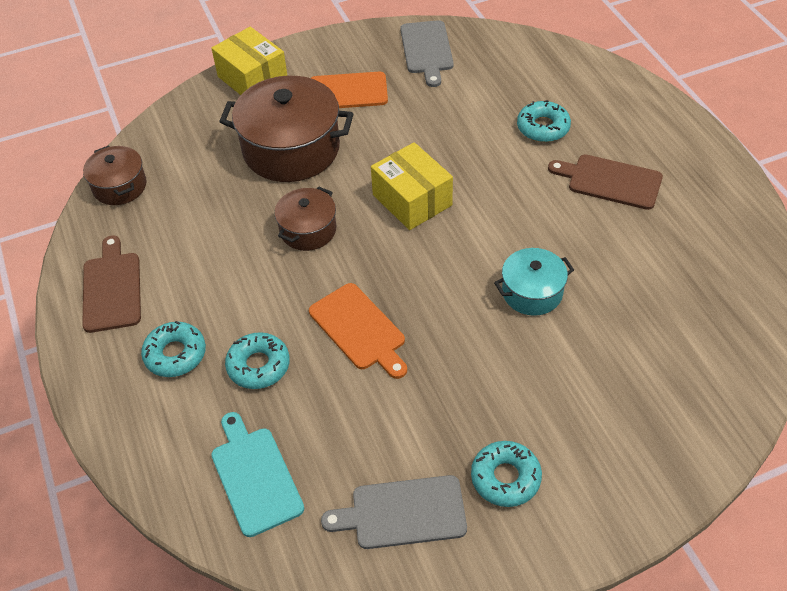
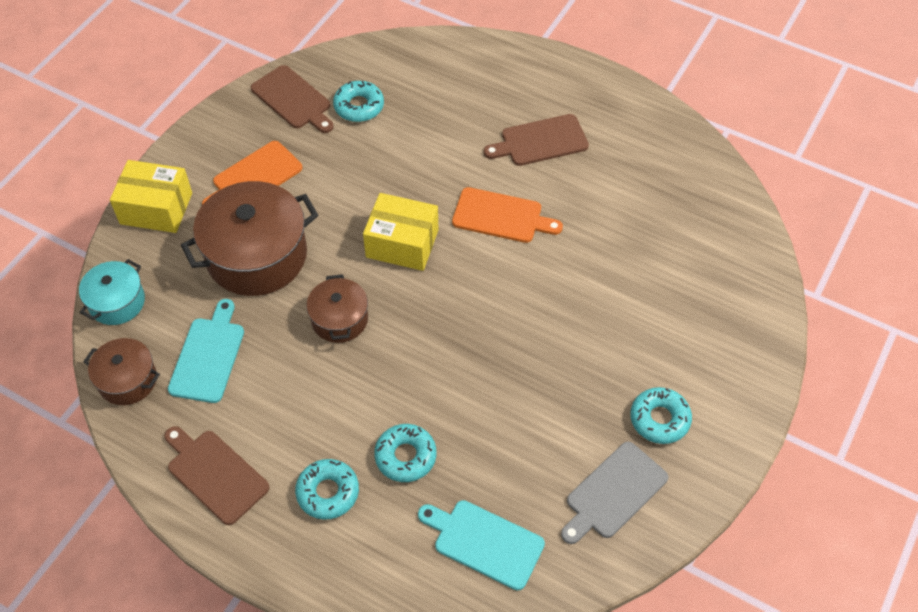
camera: 40 degrees left, 5 degrees up
orange cutting board [309,283,407,379] -> orange cutting board moved to [452,187,563,243]
grey cutting board [400,20,454,87] -> brown cutting board [251,65,334,133]
turquoise pot [494,248,574,316] -> turquoise pot moved to [79,259,145,325]
turquoise donut [517,100,571,142] -> turquoise donut moved to [333,81,384,122]
none -> turquoise cutting board [168,299,244,403]

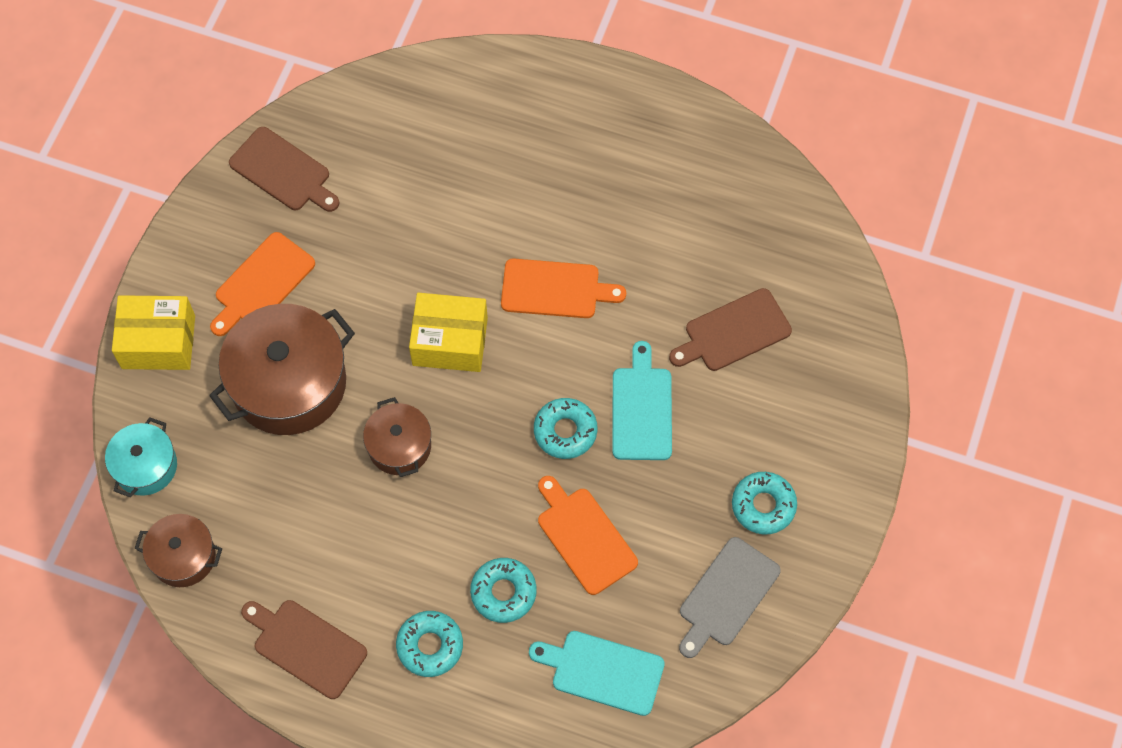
camera: 10 degrees left, 10 degrees up
turquoise cutting board [168,299,244,403] -> turquoise cutting board moved to [612,341,672,460]
turquoise donut [333,81,384,122] -> turquoise donut moved to [534,398,597,459]
brown cutting board [484,114,589,166] -> brown cutting board moved to [669,288,792,371]
none -> orange cutting board [538,476,638,595]

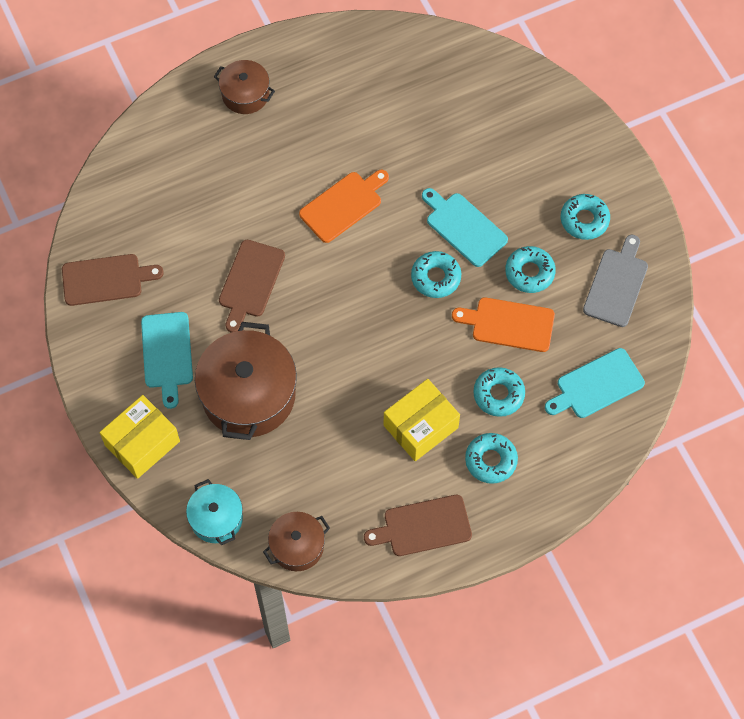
camera: 45 degrees left, 0 degrees up
orange cutting board [210,232,315,336] -> turquoise cutting board [141,312,193,409]
brown pot [363,397,431,477] -> brown pot moved to [214,60,275,114]
yellow box [409,293,488,372] -> yellow box moved to [384,379,460,461]
brown cutting board [669,288,792,371] -> brown cutting board moved to [219,240,285,333]
grey cutting board [679,537,781,658] -> grey cutting board turned 150 degrees counterclockwise [583,235,648,327]
none -> turquoise donut [505,246,556,293]

